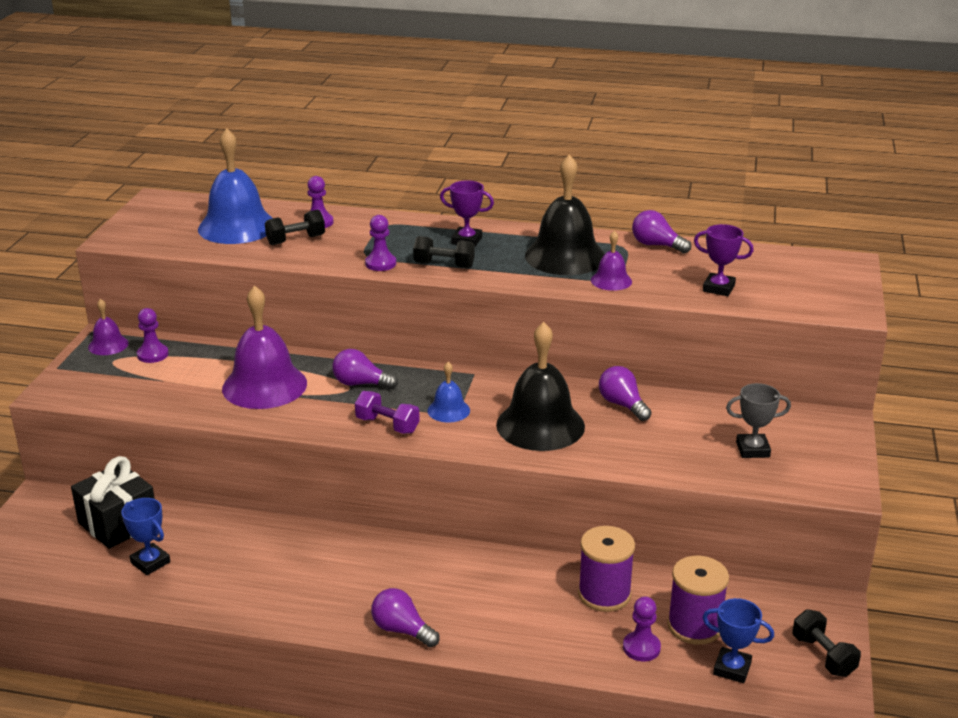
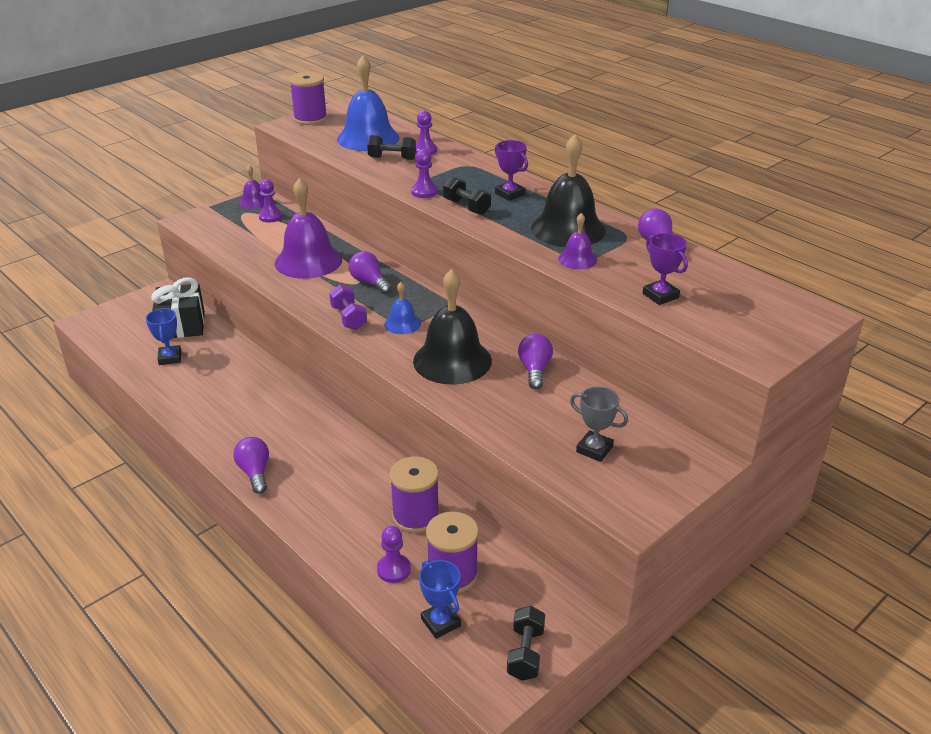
camera: 35 degrees right, 5 degrees up
none -> purple spool [289,72,327,125]

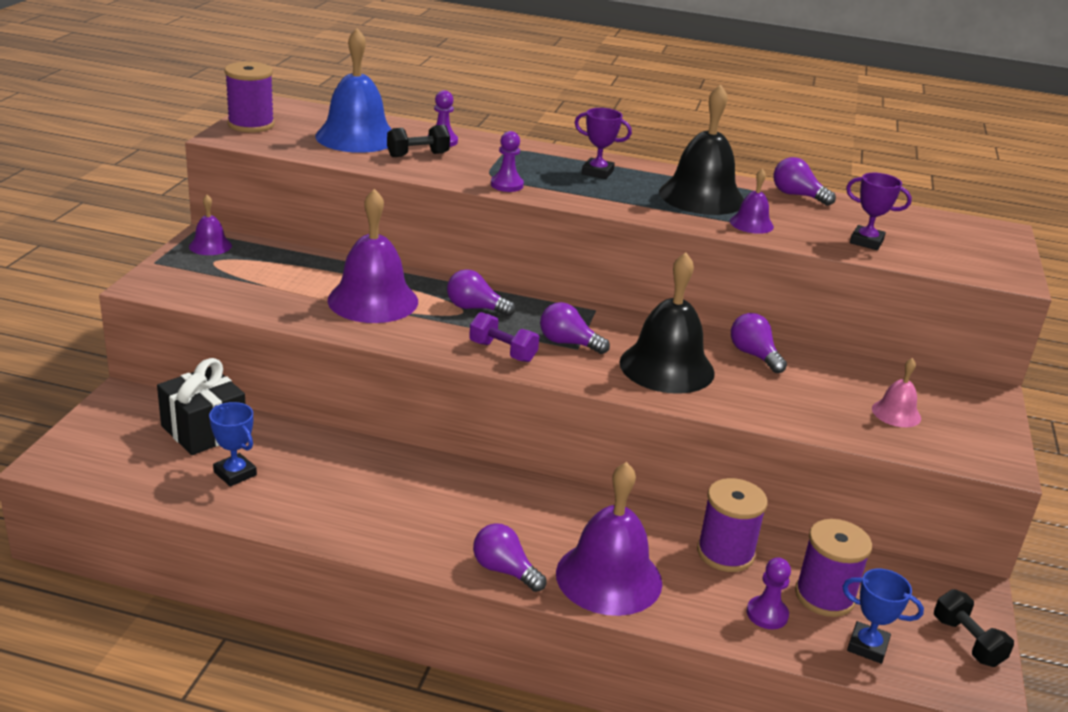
camera: 35 degrees left, 5 degrees down
purple pawn [259,179,283,223] -> none
blue bell [384,282,421,334] -> purple light bulb [540,302,610,354]
black dumbbell [443,176,491,215] -> none
grey trophy [570,387,628,462] -> pink bell [872,358,921,427]
none -> purple bell [556,462,662,616]

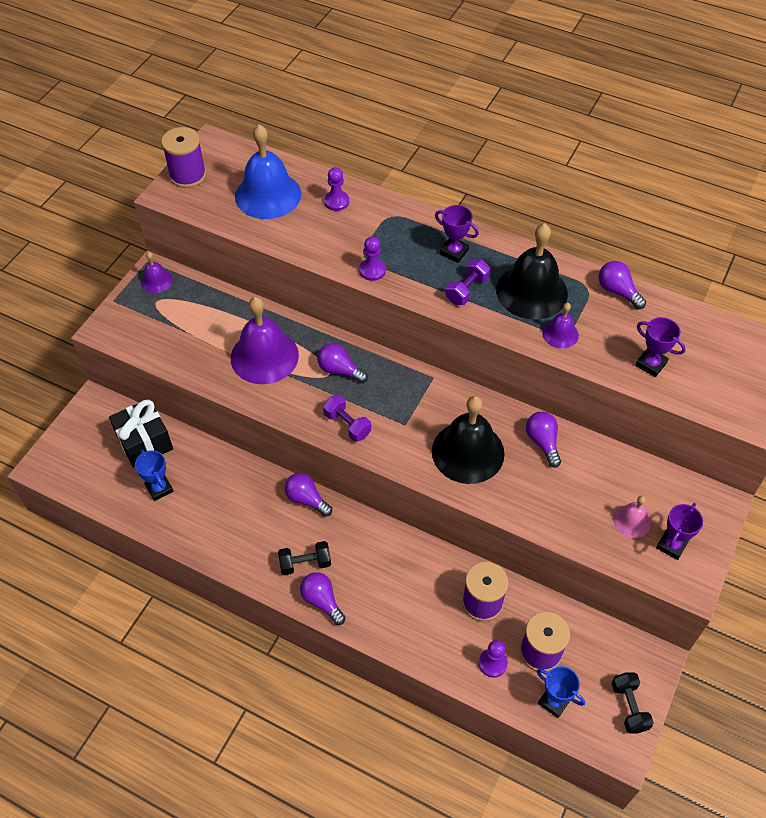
camera: 15 degrees right, 25 degrees up
black dumbbell [387,125,450,157] -> black dumbbell moved to [278,541,331,575]
purple light bulb [540,302,610,354] -> purple light bulb moved to [285,473,332,517]
purple bell [556,462,662,616] -> none
none -> purple dumbbell [446,259,490,305]
none -> purple trophy [656,503,703,560]

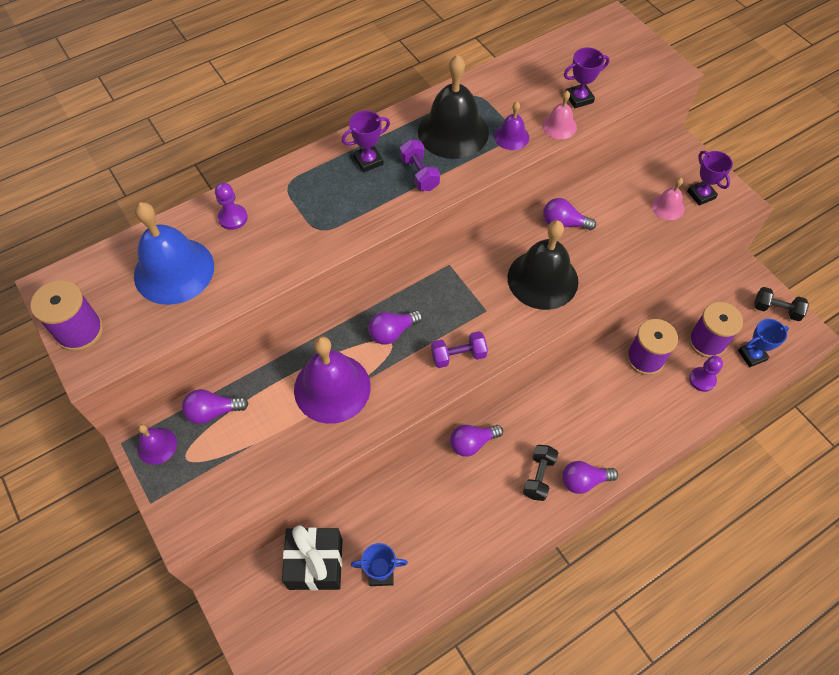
camera: 60 degrees left, 5 degrees up
purple pawn [359,236,386,281] -> none
purple light bulb [599,261,646,309] -> purple light bulb moved to [182,389,249,424]
none -> pink bell [542,90,577,139]

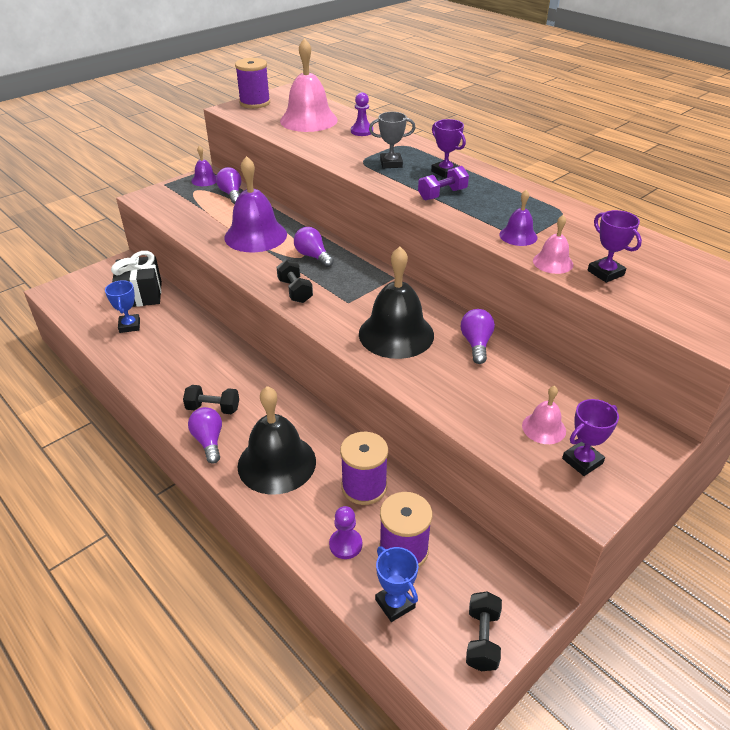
camera: 80 degrees right, 20 degrees down
blue bell [134,202,214,305] -> pink bell [280,38,338,132]
black bell [418,55,489,159] -> black bell moved to [237,386,316,494]
purple dumbbell [431,331,488,368] -> black dumbbell [277,259,313,303]
purple light bulb [450,425,503,457] -> none
none -> grey trophy [369,112,415,168]

